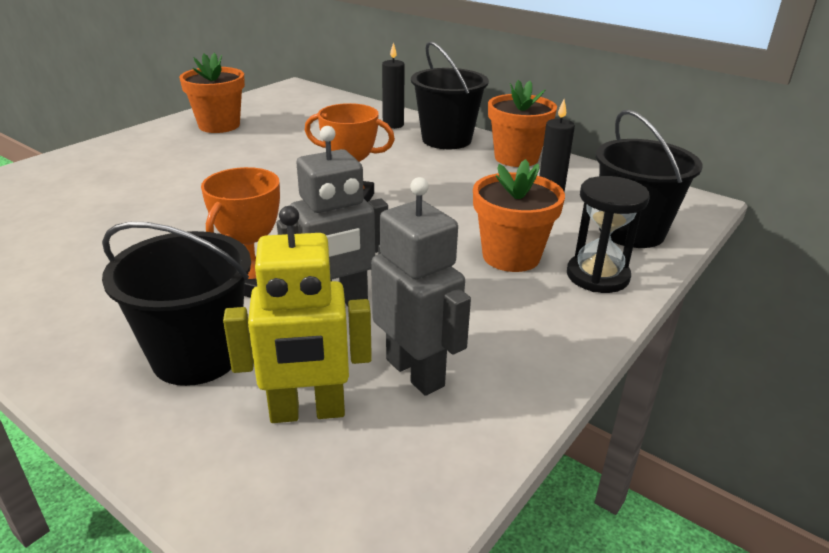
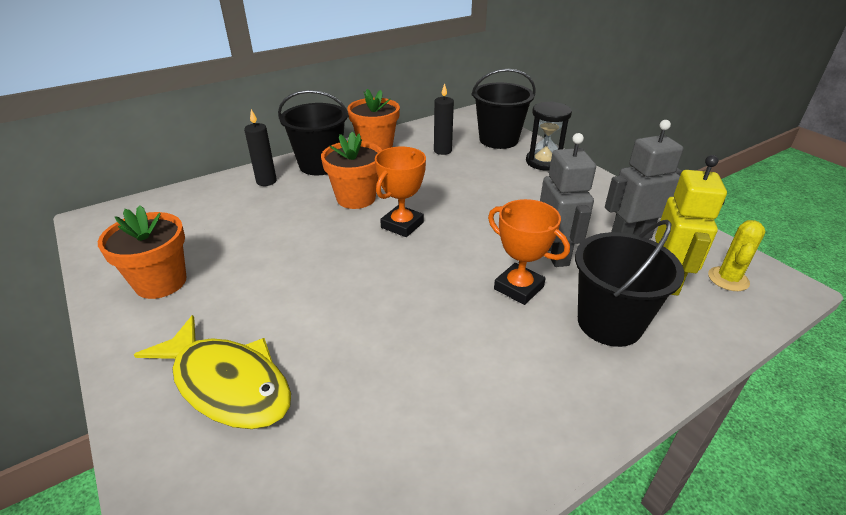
camera: 70 degrees left, 5 degrees up
orange flower pot [473,159,565,272] -> orange flower pot moved to [321,132,382,209]
none -> yellow fish [134,315,291,429]
none -> yellow cactus [708,220,765,291]

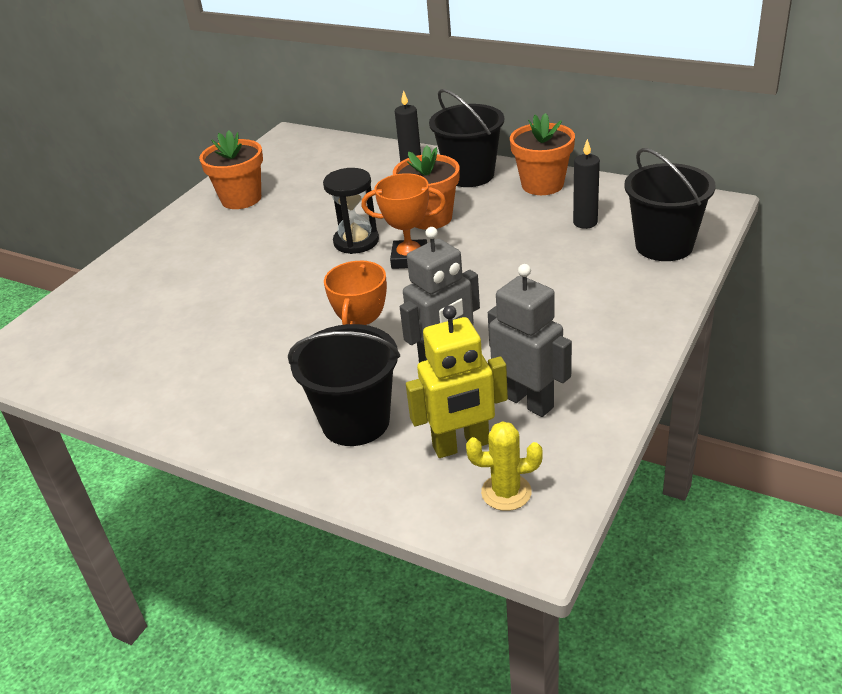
camera: 65 degrees right, 0 degrees up
yellow fish [134,315,291,429] -> none
black hourglass [526,102,572,171] -> black hourglass moved to [323,168,379,254]

